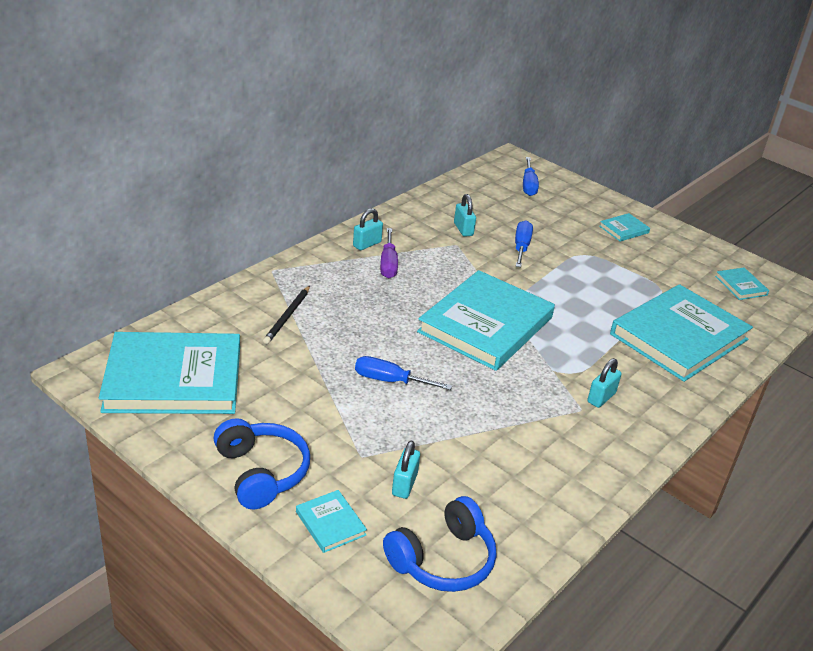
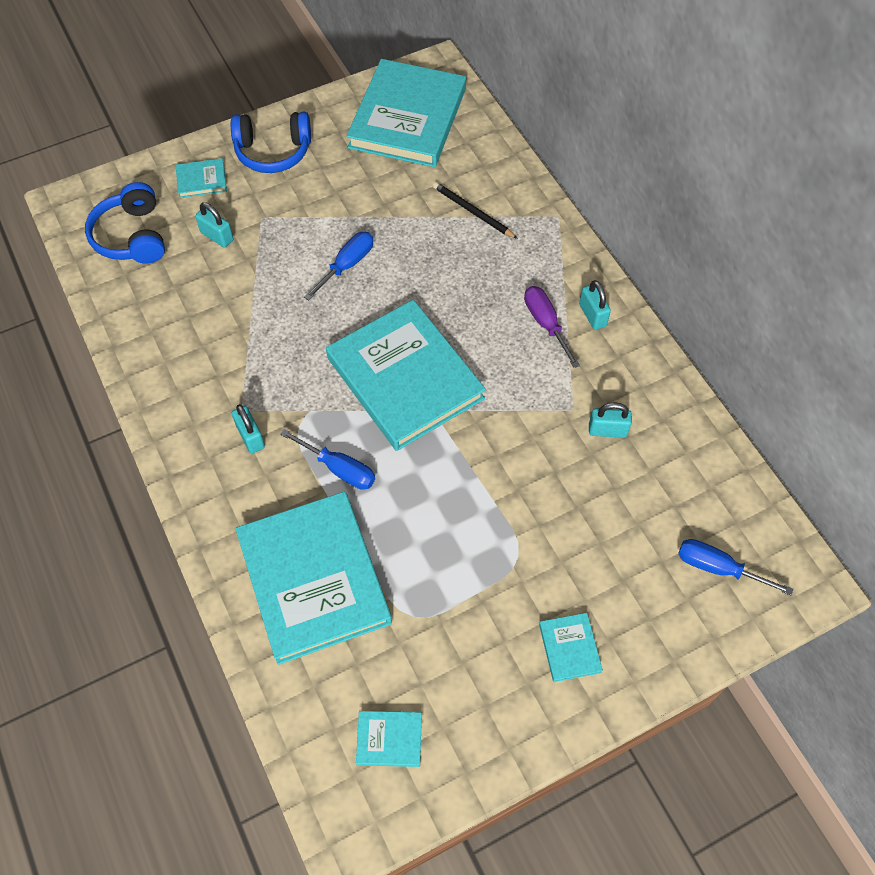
camera: 115 degrees right, 25 degrees up
purple screwdriver [380,228,398,279] -> purple screwdriver turned 45 degrees clockwise [524,286,580,368]
blue screwdriver [515,220,533,267] -> blue screwdriver moved to [280,429,375,490]

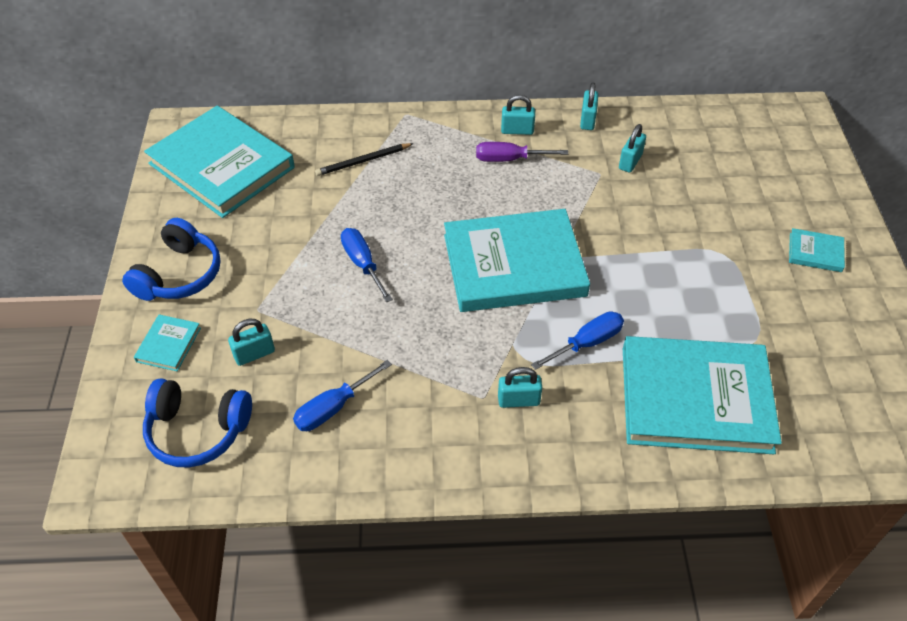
camera: 65 degrees left, 10 degrees down
turquoise book [356,711,422,767] -> none
blue screwdriver [678,539,793,595] -> blue screwdriver moved to [293,360,392,431]
none -> turquoise padlock [580,82,598,130]

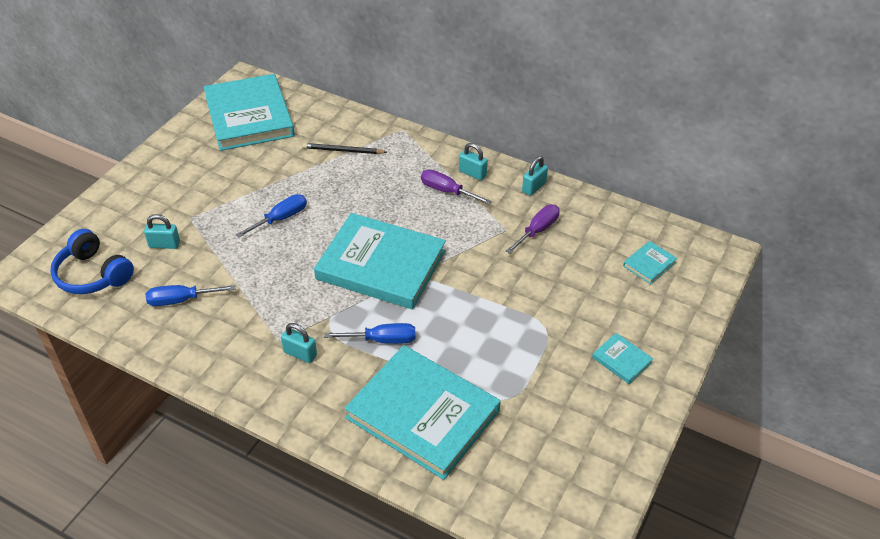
camera: 30 degrees right, 5 degrees down
blue headphones [122,218,221,301] -> none
turquoise book [134,314,201,371] -> turquoise book moved to [623,241,677,284]
blue screwdriver [341,228,393,302] -> blue screwdriver turned 45 degrees clockwise [236,194,307,238]
turquoise padlock [619,124,646,173] -> purple screwdriver [505,205,560,254]

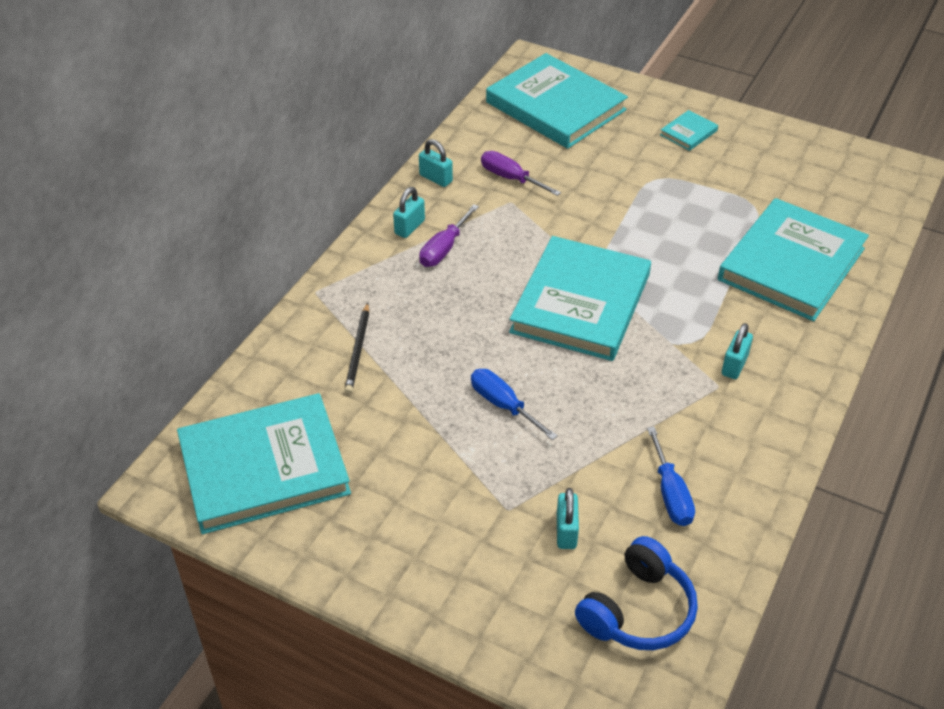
camera: 90 degrees left, 0 degrees up
blue screwdriver [324,323,415,344] -> none
turquoise book [623,241,677,284] -> turquoise book [486,53,628,149], size x2.45

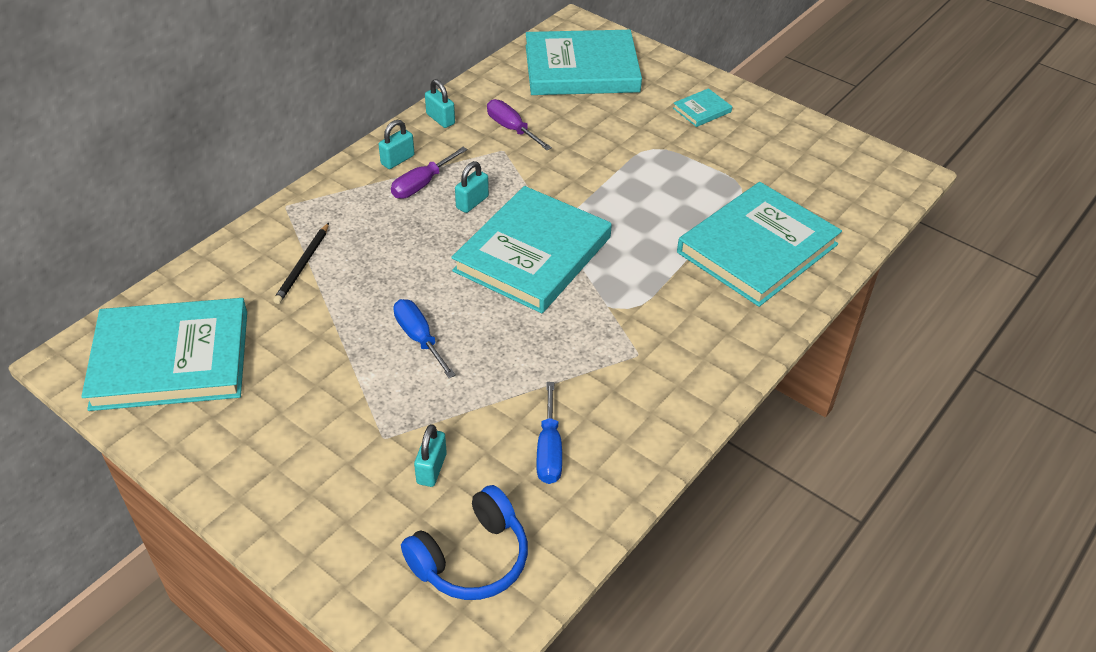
camera: 10 degrees right, 0 degrees up
turquoise book [486,53,628,149] -> turquoise book turned 60 degrees counterclockwise [526,30,642,95]
turquoise padlock [722,323,753,379] -> turquoise padlock moved to [455,161,489,213]

